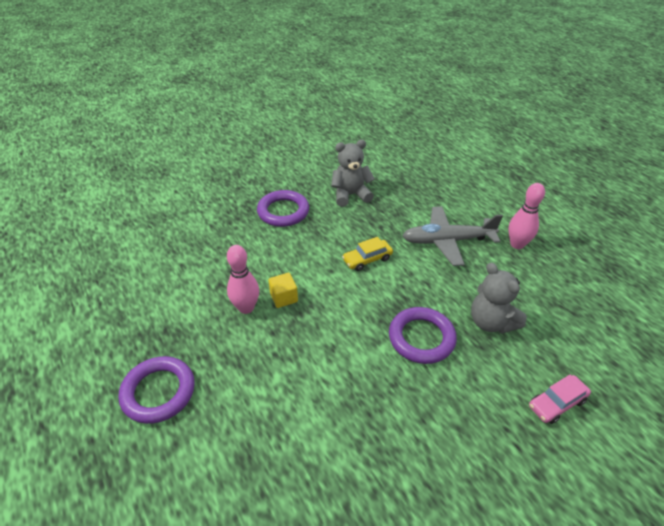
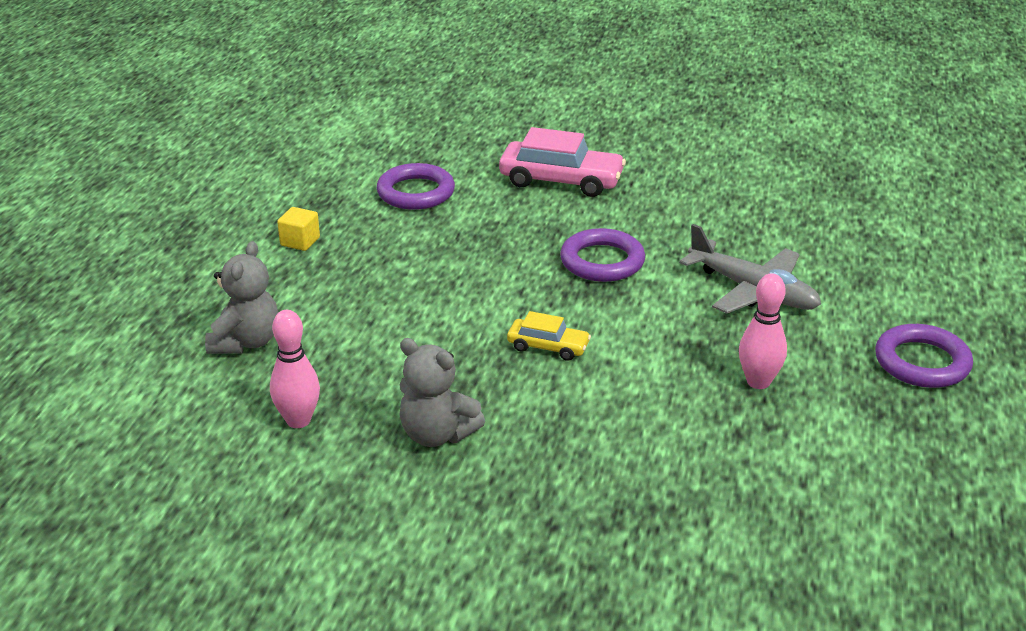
camera: 135 degrees left, 10 degrees down
purple ring [257,190,309,227] -> purple ring moved to [377,163,455,210]
yellow cube [268,273,298,308] -> yellow cube moved to [277,207,320,251]
grey plane [402,206,503,266] -> grey plane moved to [679,224,821,314]
grey teddy bear [471,263,527,334] -> grey teddy bear moved to [205,241,278,354]
pink bowling pin [508,183,545,249] -> pink bowling pin moved to [270,310,320,428]
pink car [529,374,591,424] -> pink car [499,127,626,197], size x1.83

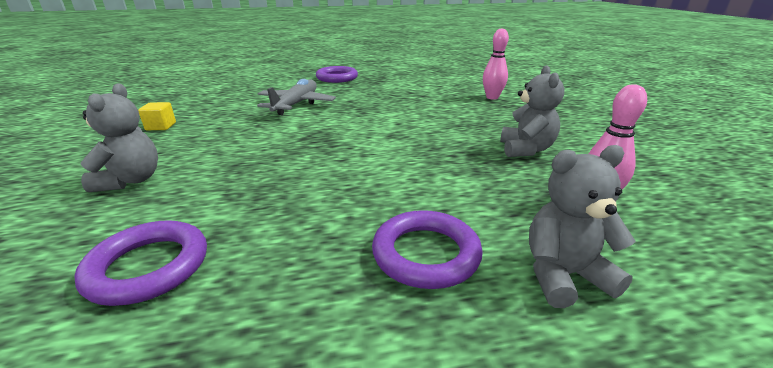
camera: 115 degrees left, 5 degrees down
yellow cube [277,207,320,251] -> yellow cube moved to [138,102,176,130]
pink car [499,127,626,197] -> grey teddy bear [80,83,158,192]
yellow car [507,311,591,361] -> none
purple ring [560,228,645,282] -> purple ring moved to [372,210,483,289]
pink bowling pin [739,273,787,389] -> pink bowling pin moved to [483,28,509,100]

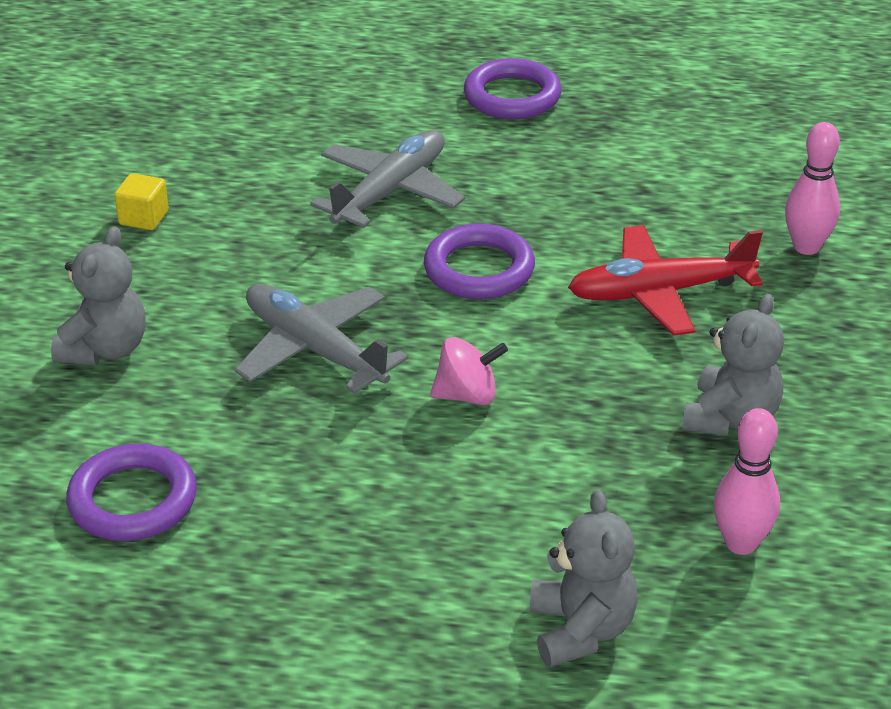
camera: 20 degrees right, 10 degrees up
purple ring [372,210,483,289] -> purple ring moved to [424,224,535,299]
grey teddy bear [529,145,636,308] -> grey teddy bear turned 75 degrees clockwise [530,489,638,667]
none -> grey plane [234,284,408,394]
none -> pink spinning top [430,337,508,405]
none -> red plane [568,225,763,336]

